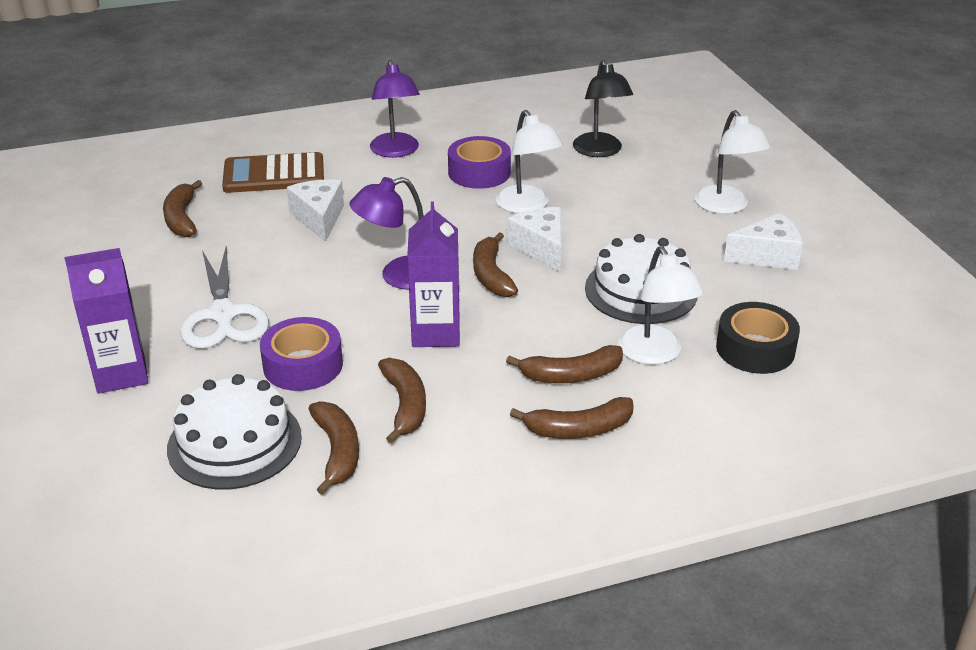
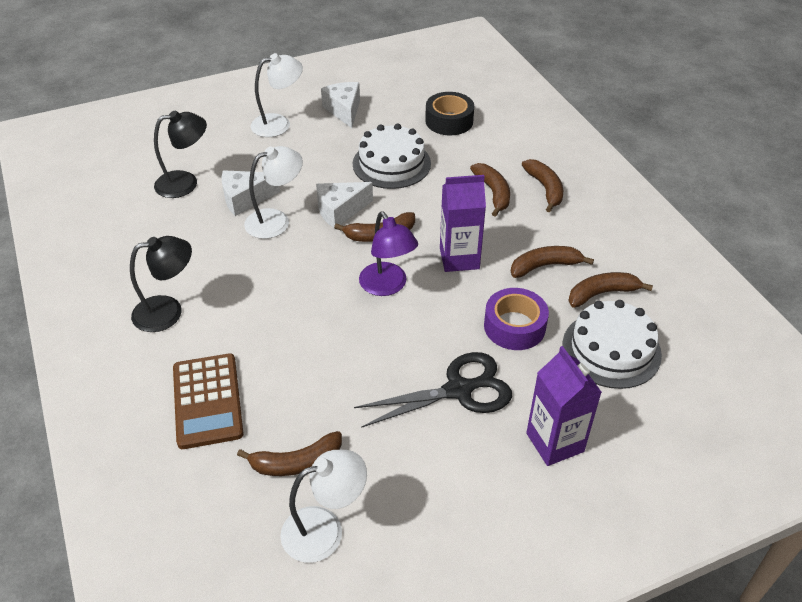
camera: 95 degrees left, 10 degrees up
white scissors [180,246,269,349] -> black scissors [354,352,512,428]
white cheese [287,179,344,242] -> white cheese moved to [222,170,280,216]
purple lamp [370,60,420,158] -> black lamp [130,236,192,332]
purple tape [448,136,511,189] -> none
white lamp [618,246,704,365] -> white lamp moved to [280,450,367,563]

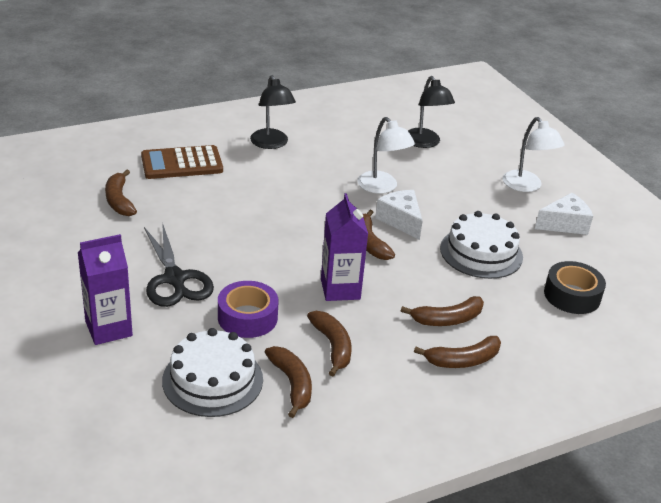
camera: 85 degrees right, 10 degrees down
white cheese [222,170,280,216] -> none
white lamp [280,450,367,563] -> none
purple lamp [359,211,418,296] -> none

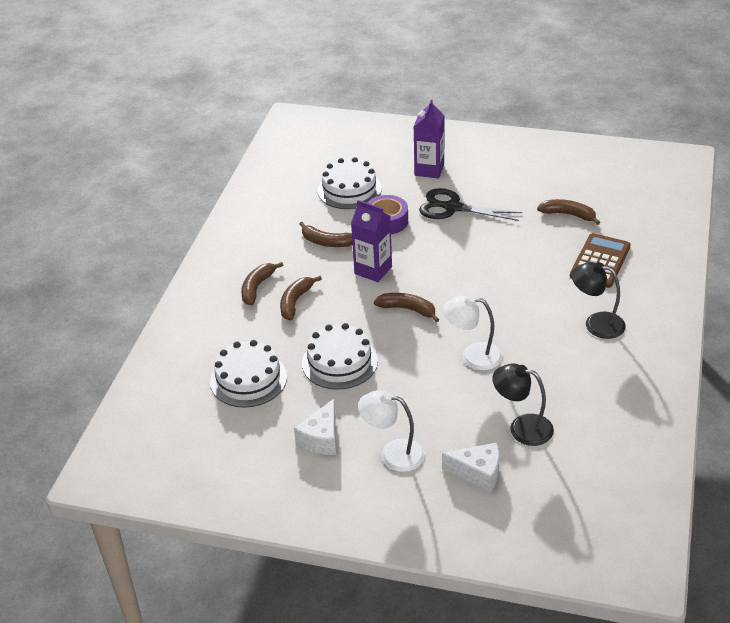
camera: 135 degrees right, 5 degrees up
brown banana [265,346,312,418] -> none
white cheese [375,190,423,240] -> white cheese moved to [442,442,499,493]
black tape [544,261,606,314] -> white cake [210,340,287,408]

